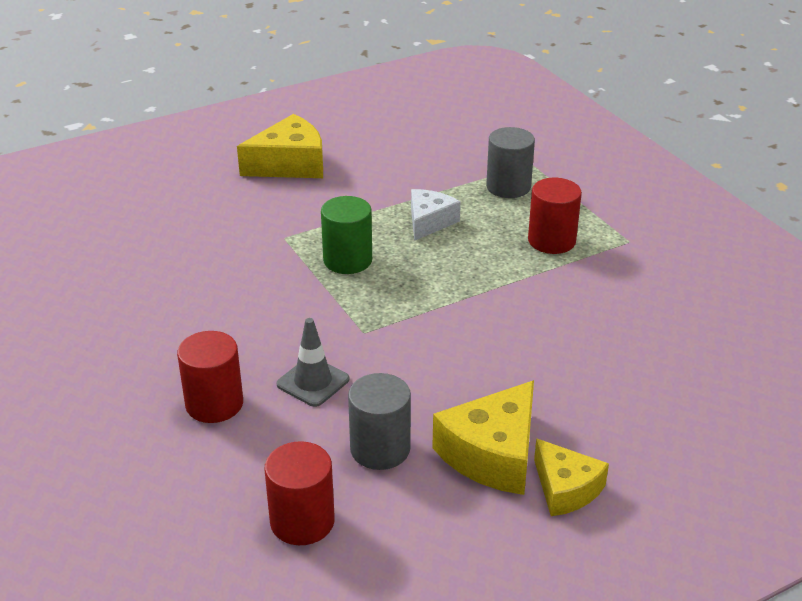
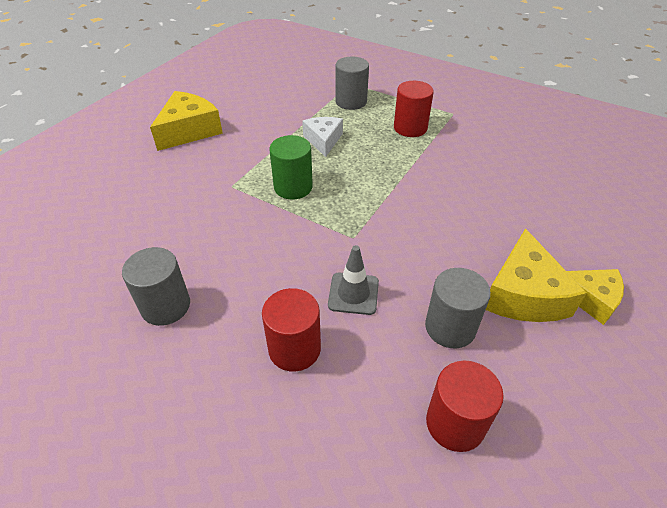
camera: 30 degrees left, 10 degrees up
none -> grey cylinder [122,247,190,326]

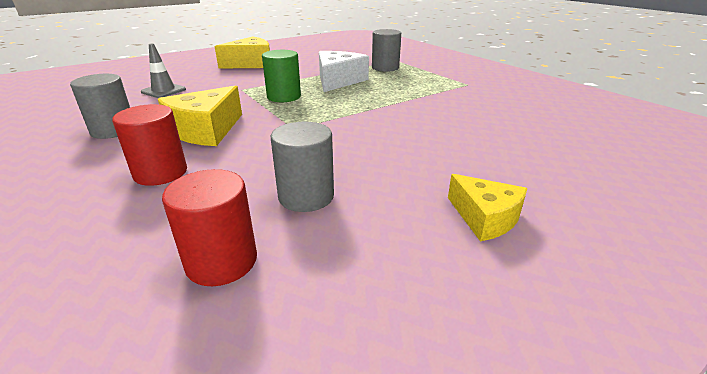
camera: 25 degrees right, 15 degrees down
white cheese [302,117,343,157] -> white cheese [319,51,369,92], size x1.55
grey traffic cone [328,245,379,315] -> grey traffic cone moved to [141,43,186,98]
red cylinder [394,81,434,137] -> none
yellow cheese [486,228,587,322] -> yellow cheese moved to [158,86,242,146]

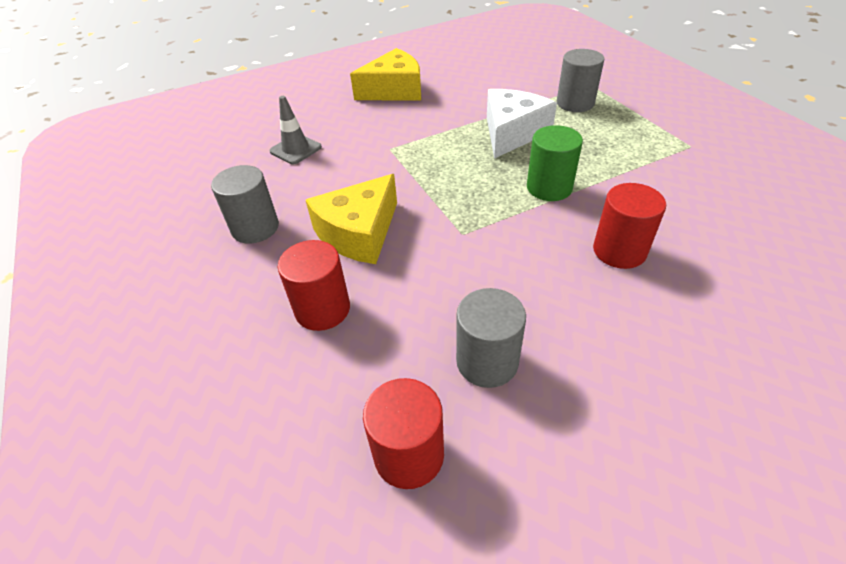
camera: 10 degrees right, 15 degrees up
green cylinder [262,50,301,102] -> green cylinder moved to [527,125,583,201]
yellow cheese [448,174,527,242] -> none
none -> red cylinder [593,183,666,269]

